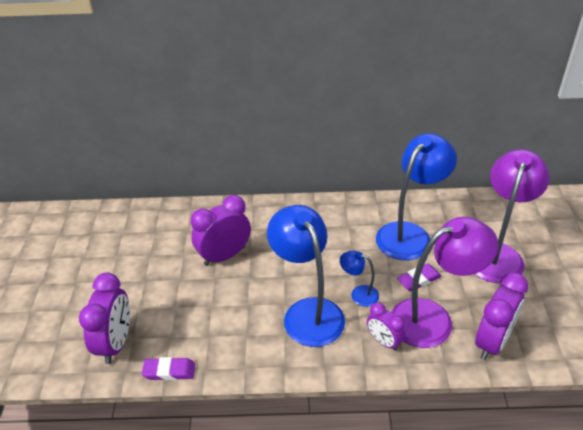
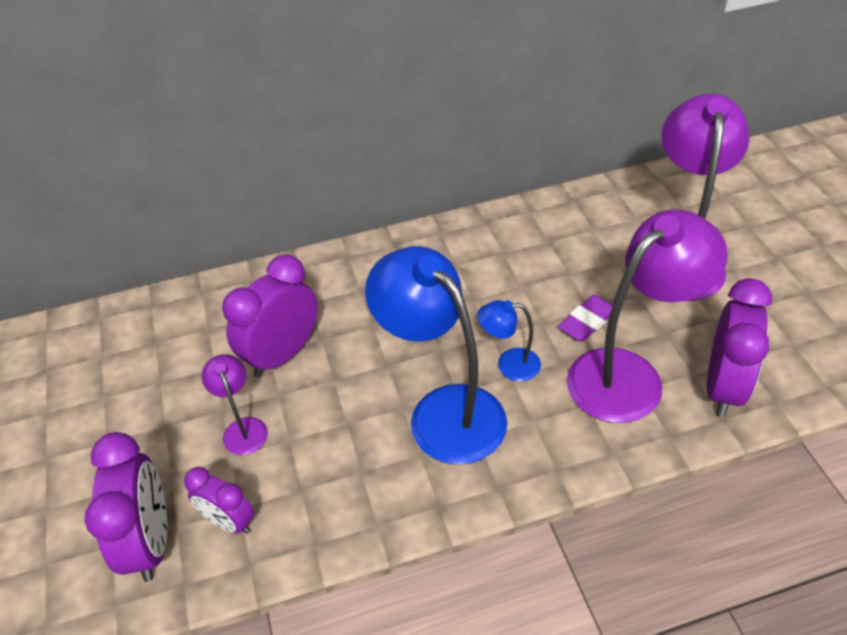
camera: 15 degrees left, 5 degrees up
purple eraser [142,357,195,381] -> none
purple clock [367,302,405,351] -> purple clock moved to [184,467,254,534]
blue lamp [376,133,457,260] -> none
none -> purple lamp [201,354,268,455]

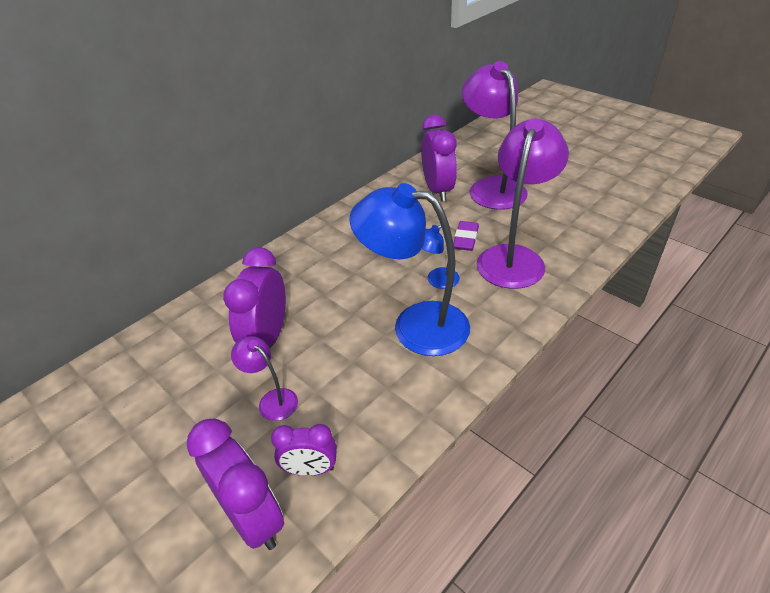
camera: 30 degrees left, 5 degrees down
purple clock [707,278,772,417] -> purple clock moved to [421,115,457,202]

